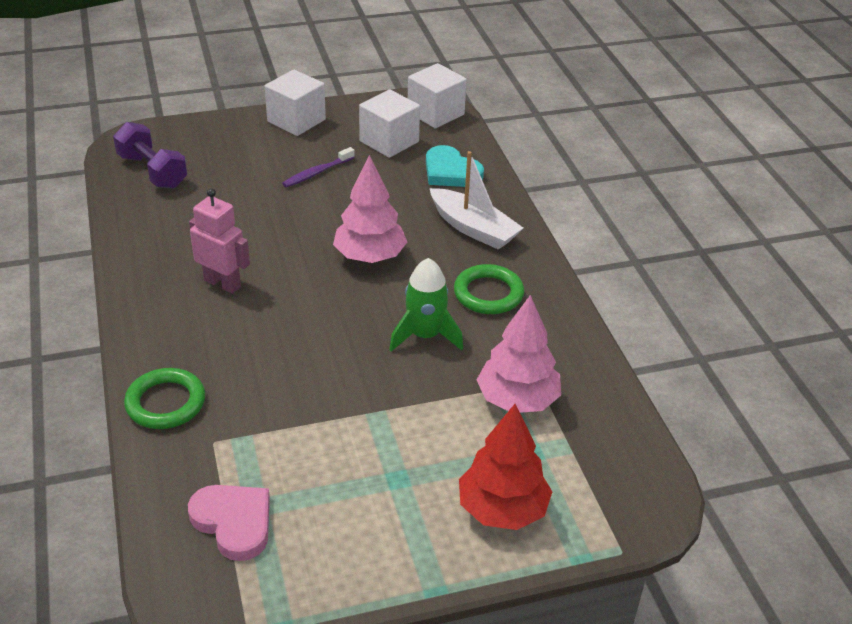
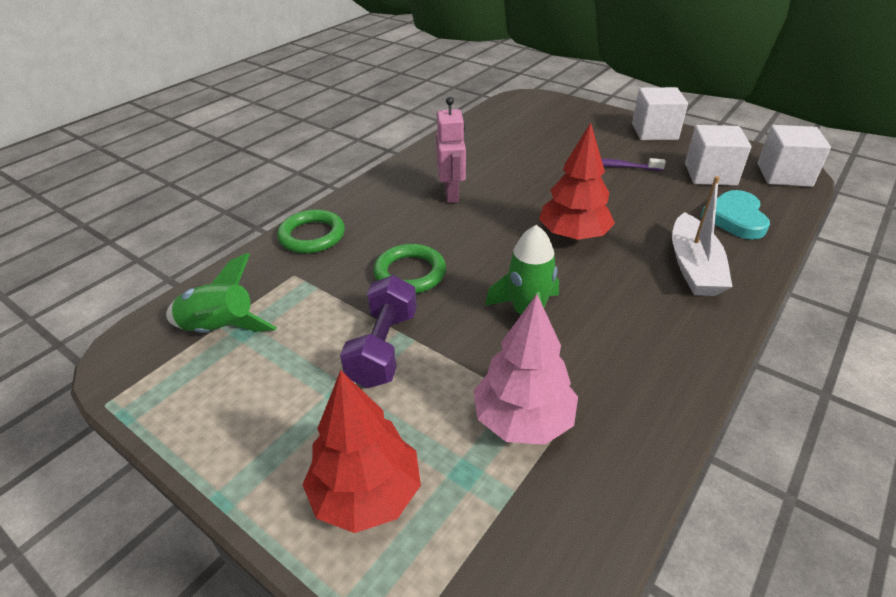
camera: 55 degrees right, 0 degrees up
purple dumbbell [113,122,187,189] -> purple dumbbell moved to [340,275,417,388]
pink heart [188,485,270,561] -> green rocket [166,253,277,333]
pink tree [333,155,407,263] -> red tree [539,123,615,241]
green ring [454,264,524,314] -> green ring moved to [373,244,446,294]

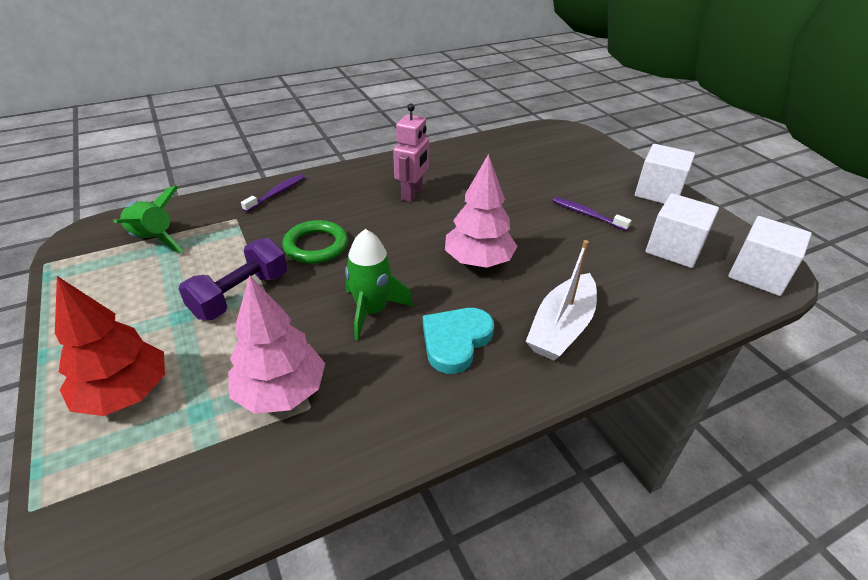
camera: 25 degrees right, 0 degrees up
green ring [277,210,345,253] -> purple toothbrush [241,174,305,212]
red tree [539,123,615,241] -> pink tree [445,154,518,268]
turquoise heart [701,190,770,240] -> turquoise heart moved to [423,308,494,374]

